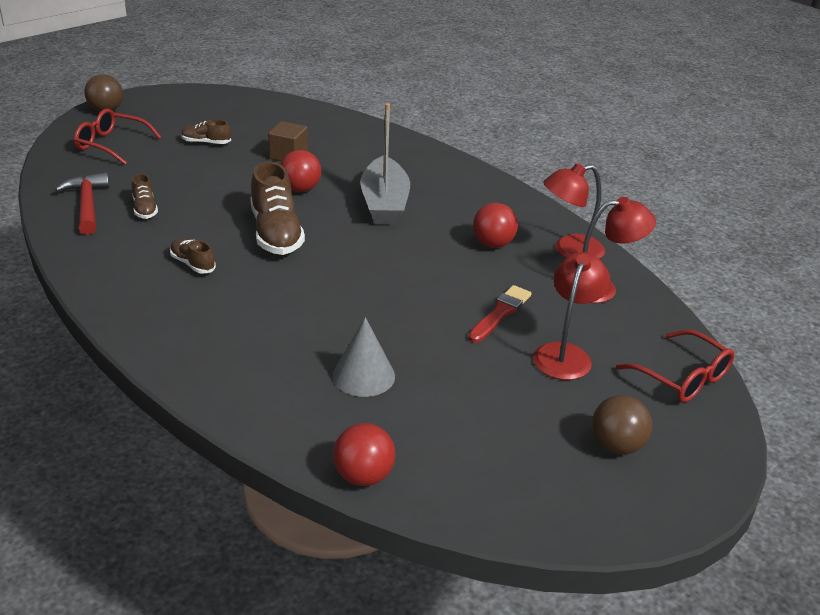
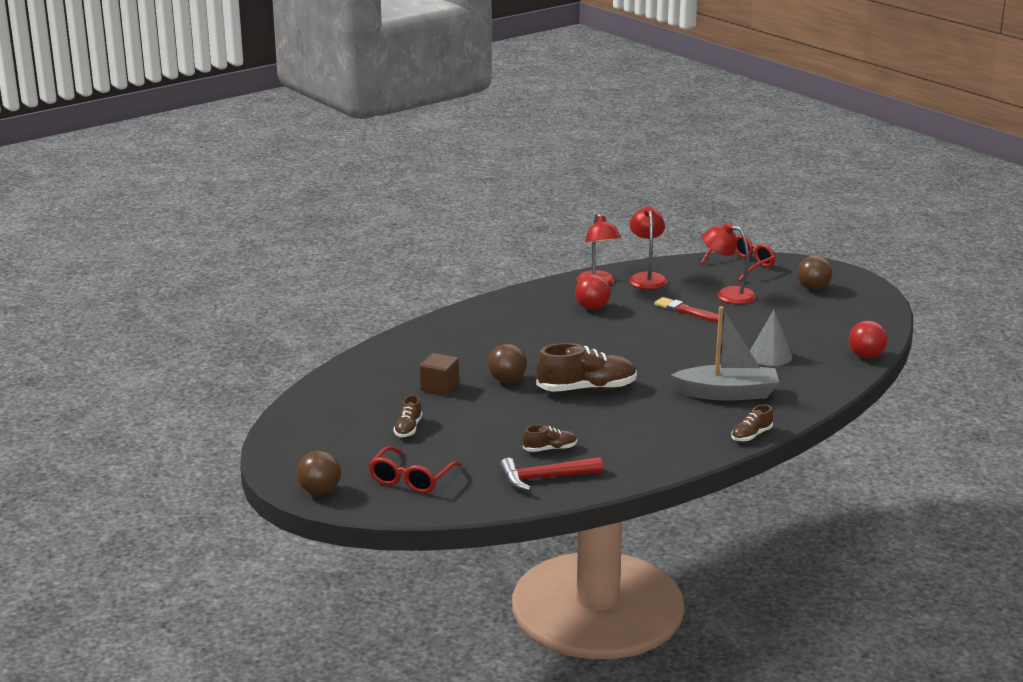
camera: 85 degrees left, 10 degrees down
brown shoe [170,239,216,274] -> brown shoe moved to [731,404,773,441]
red ball [280,150,321,192] -> brown ball [488,344,527,383]
grey boat [360,103,410,225] -> grey boat moved to [671,306,780,401]

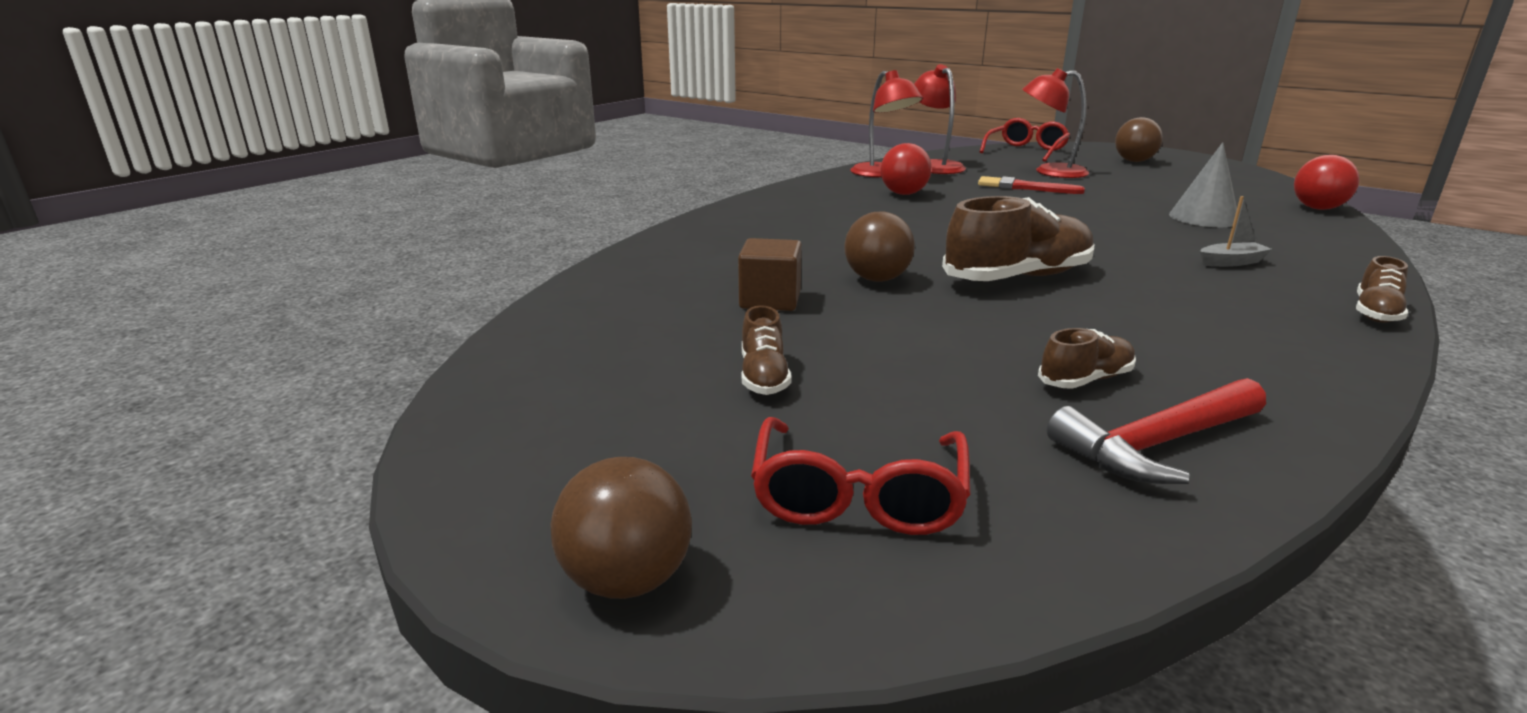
camera: 15 degrees left, 0 degrees up
grey boat [671,306,780,401] -> grey boat [1200,196,1272,267], size x0.43

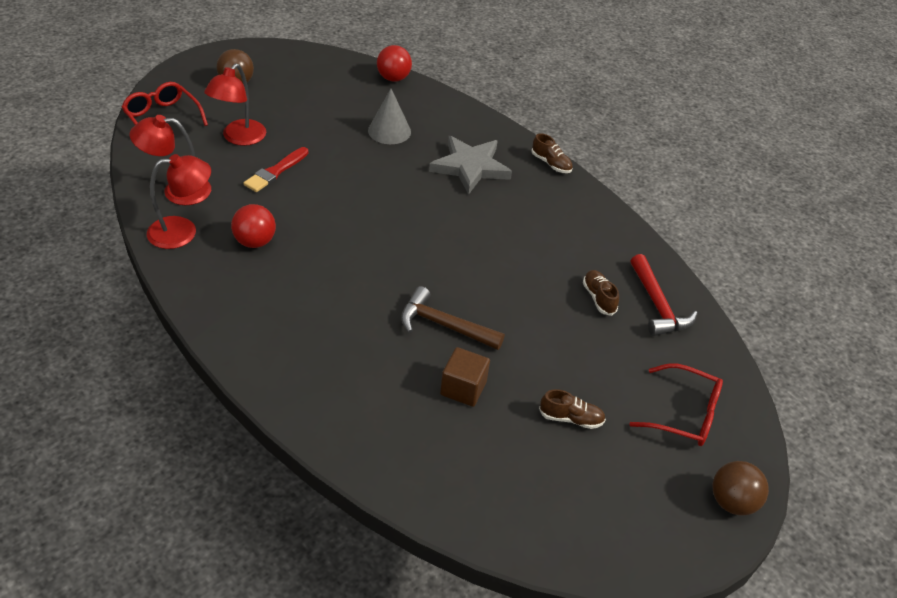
camera: 80 degrees left, 20 degrees up
brown ball [844,211,915,282] -> brown hammer [401,286,505,350]
brown shoe [942,196,1094,281] -> none
grey boat [1200,196,1272,267] -> grey star [429,136,512,195]

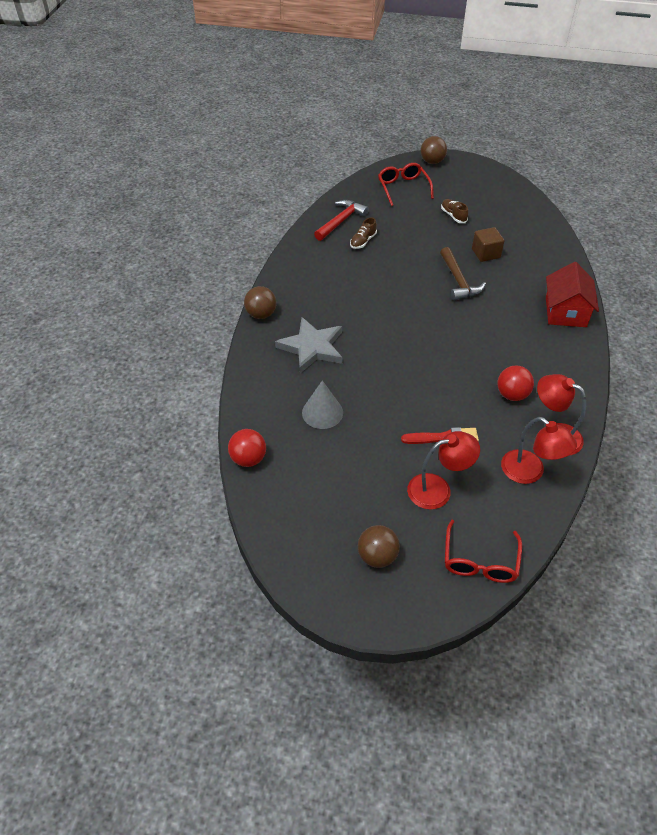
camera: 125 degrees left, 5 degrees up
brown shoe [531,134,573,173] -> brown ball [244,286,276,319]
none -> red house [546,262,599,327]

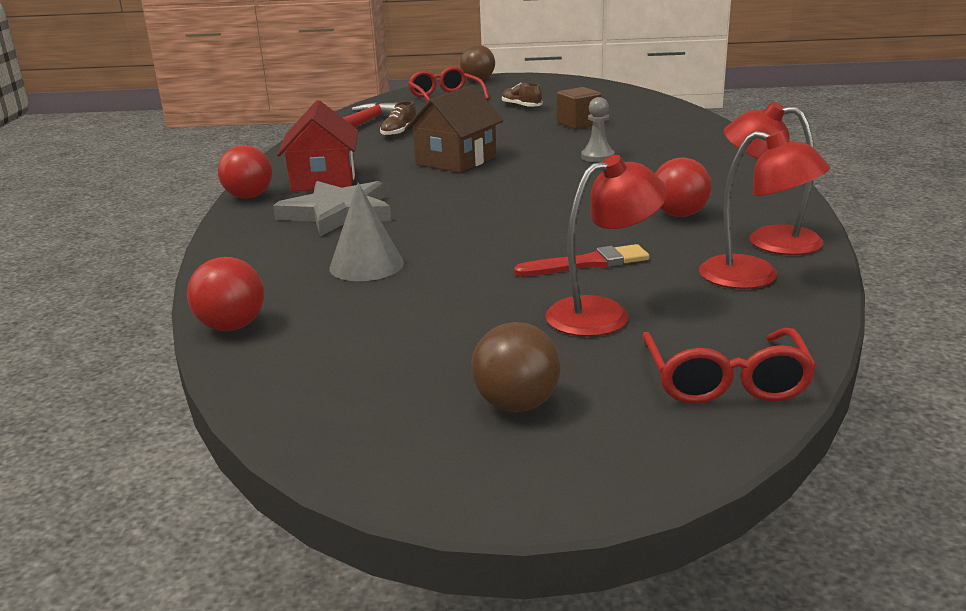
camera: 10 degrees left, 25 degrees down
brown ball [244,286,276,319] -> red ball [218,145,272,199]
brown hammer [440,247,486,301] -> none
red house [546,262,599,327] -> red house moved to [277,100,358,192]
none -> brown house [405,85,503,173]
none -> grey pawn [581,97,615,162]

